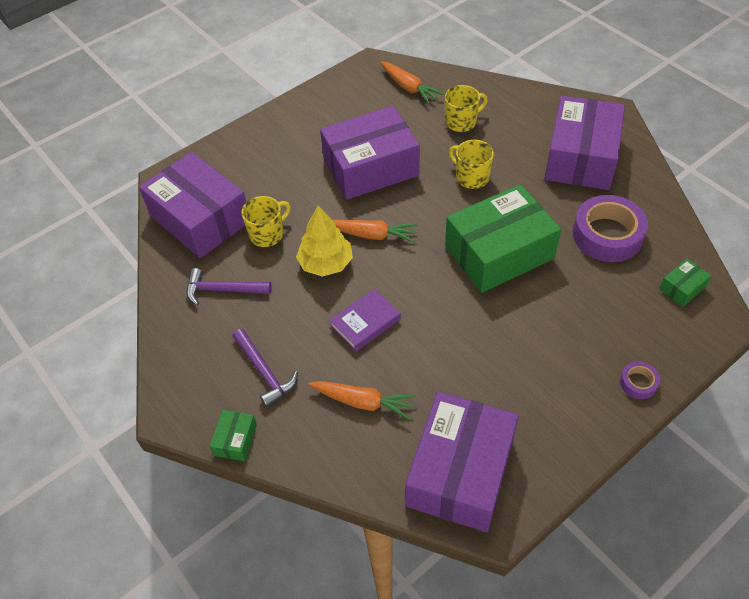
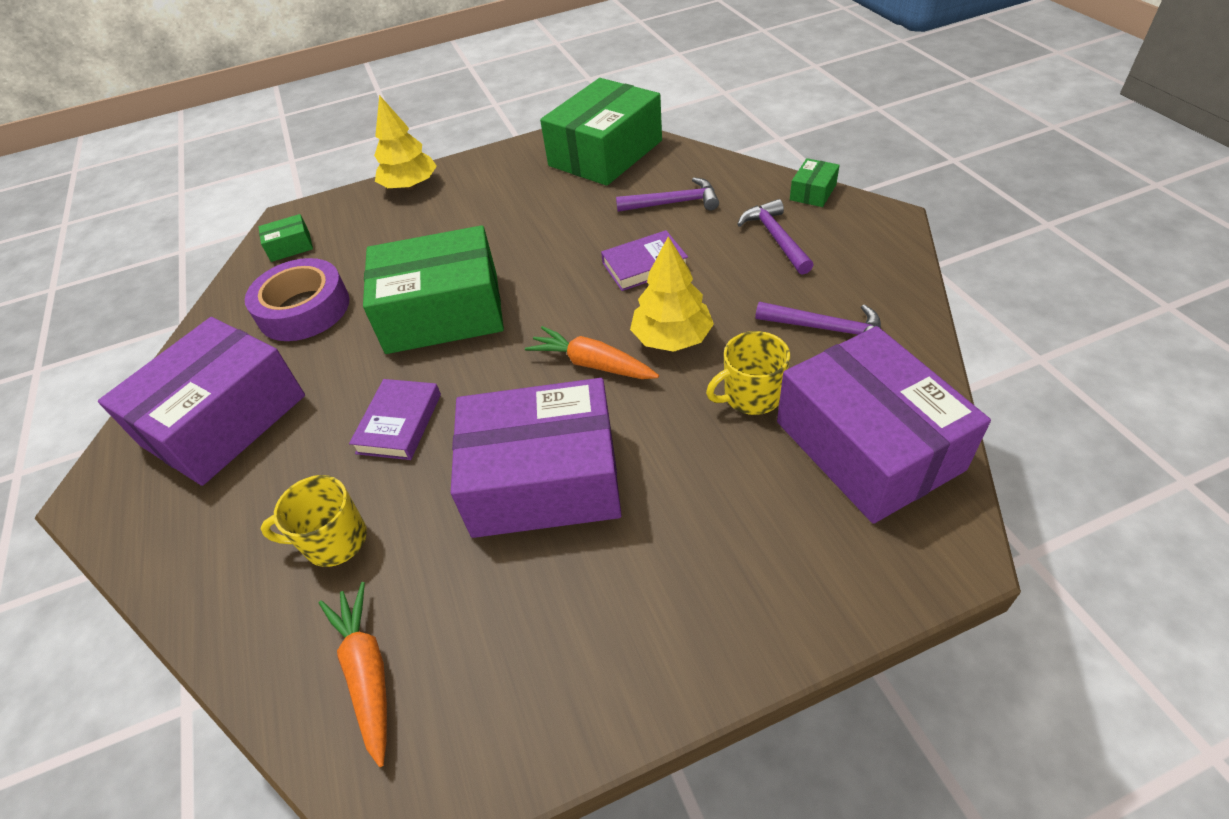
camera: 160 degrees left, 5 degrees down
orange carrot [308,381,416,420] -> purple hammer [616,177,719,212]
purple box [405,391,519,532] -> green box [540,78,662,186]
yellow mug [449,140,494,189] -> purple book [349,379,441,460]
purple tape [620,362,660,399] -> yellow tree [374,95,437,190]

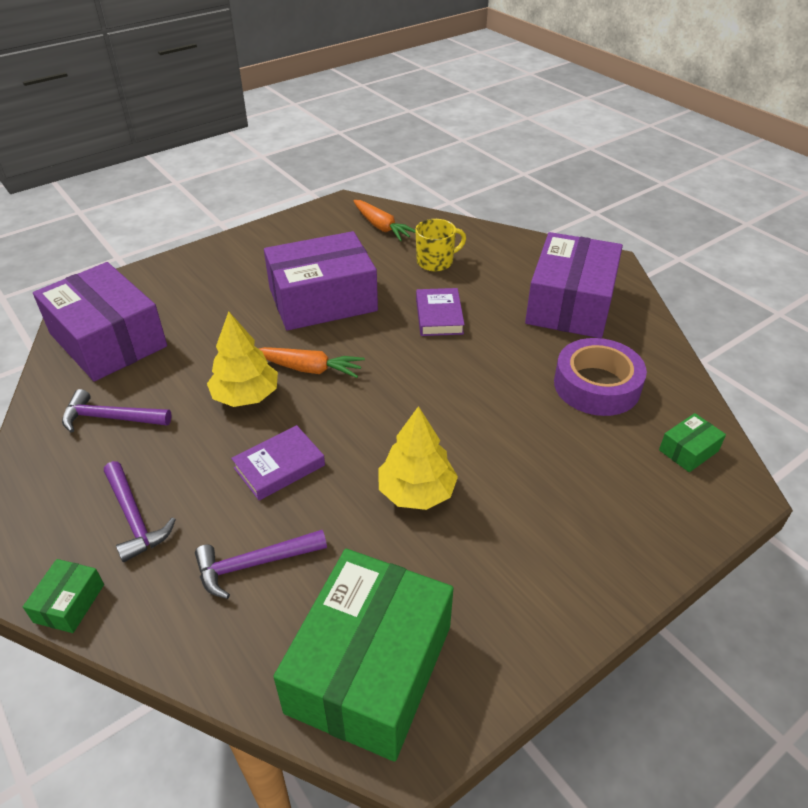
camera: 160 degrees right, 5 degrees down
green box [363,225,504,354] -> none
yellow tree [374,95,437,190] -> yellow tree moved to [378,406,458,510]
yellow mug [706,331,790,415] -> none

